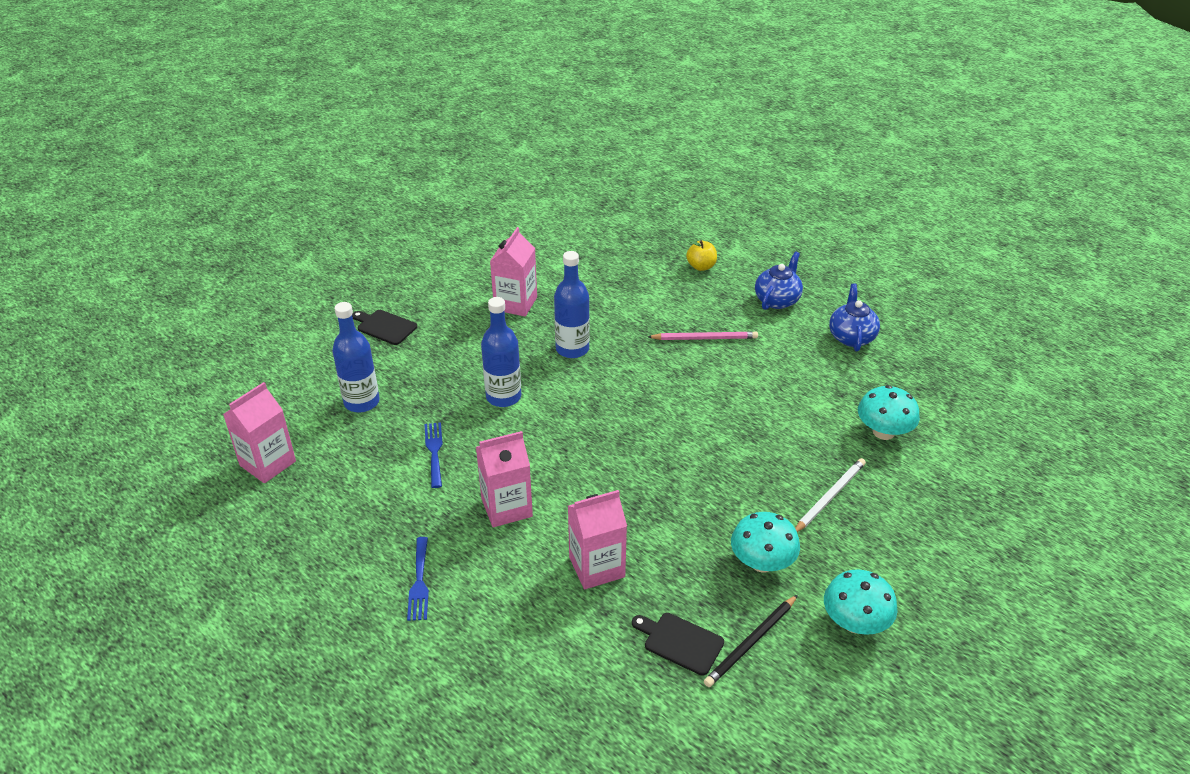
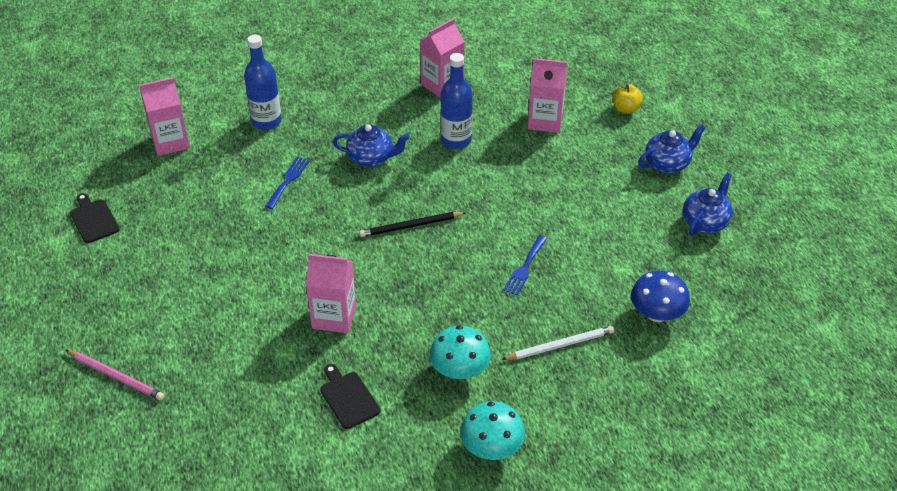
camera: 30 degrees right, 5 degrees up
black cutting board [352,310,417,345] -> black cutting board moved to [70,193,120,243]
blue fork [407,537,429,621] -> blue fork moved to [503,235,547,295]
pink carton [476,431,533,527] -> pink carton moved to [528,58,567,133]
blue bottle [481,297,521,407] -> blue teapot [333,124,410,167]
pink pencil [648,331,758,340] -> pink pencil moved to [66,350,165,401]
black pencil [704,595,798,687] -> black pencil moved to [359,212,466,237]
turquoise mushroom [858,385,920,440] -> blue mushroom [631,271,690,322]

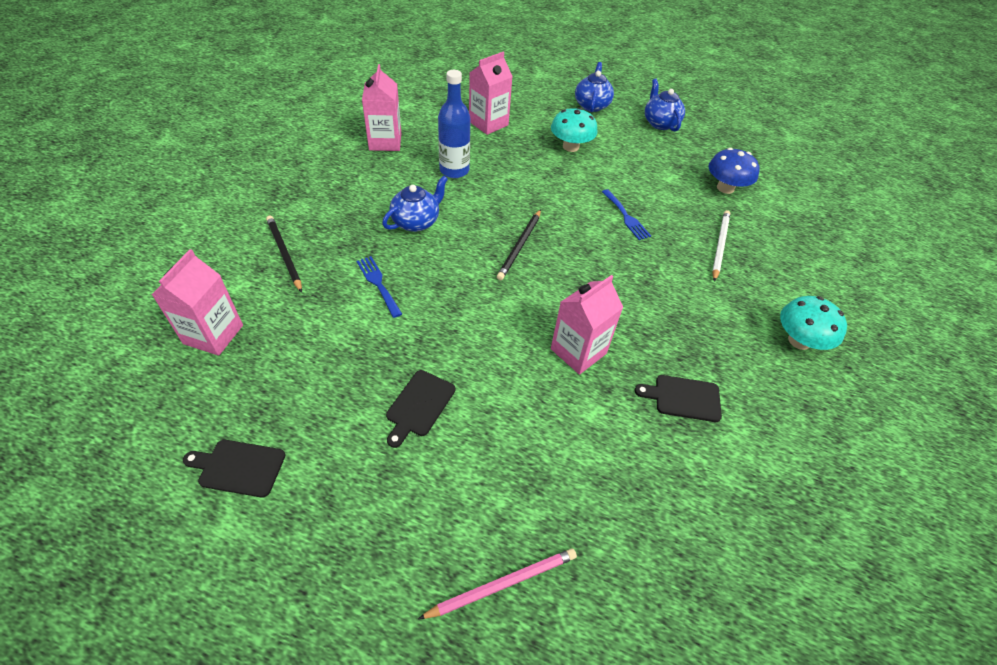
camera: 55 degrees left, 5 degrees up
blue bottle [244,34,282,130] -> black pencil [266,216,302,293]
turquoise mushroom [430,325,491,379] -> turquoise mushroom moved to [551,108,598,152]
yellow apple [613,80,643,114] -> none
none -> black cutting board [386,370,455,448]

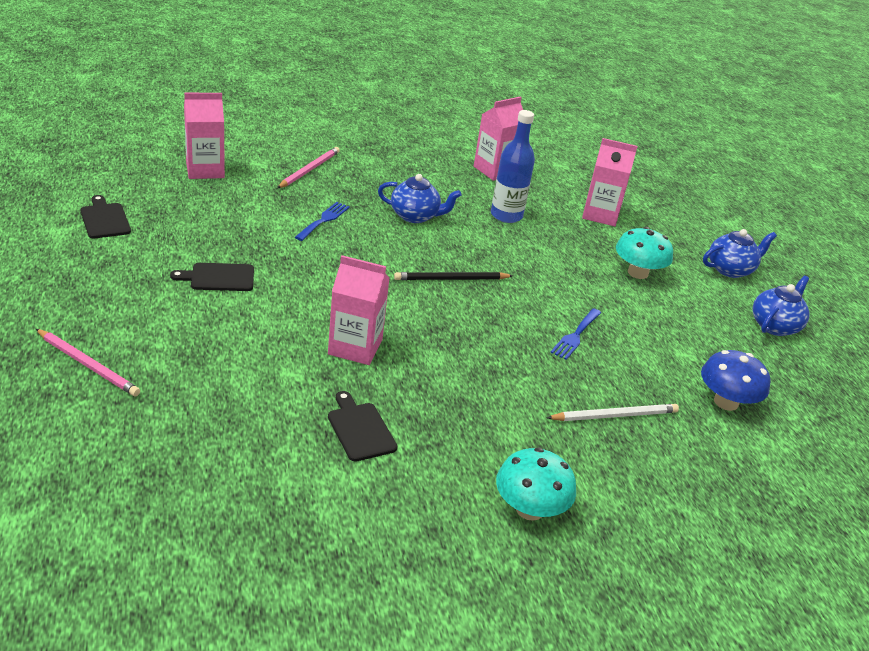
camera: 55 degrees right, 15 degrees down
black pencil [266,216,302,293] -> pink pencil [277,147,340,188]

